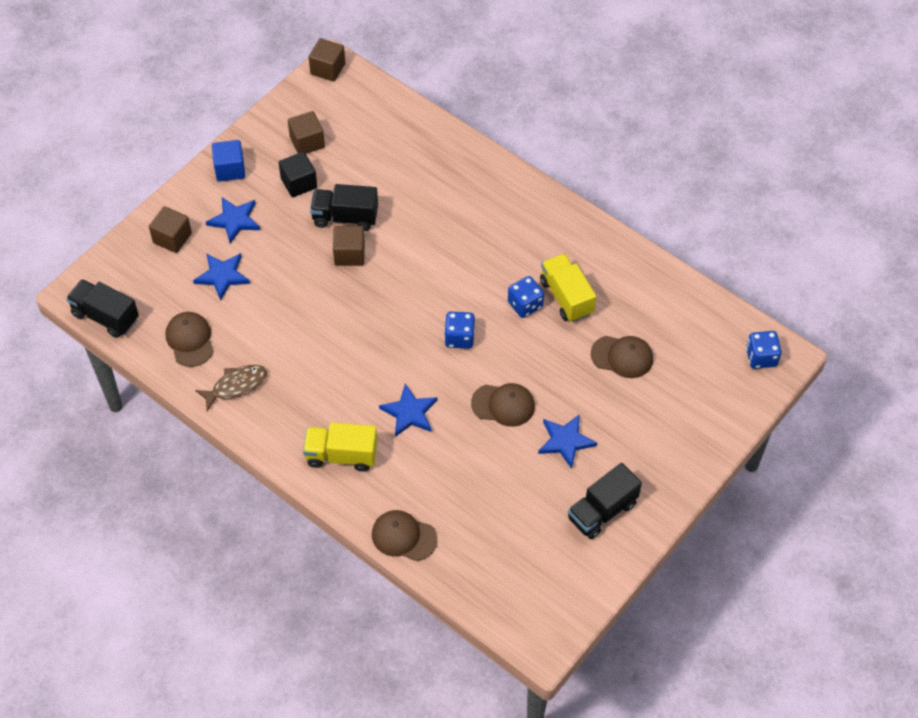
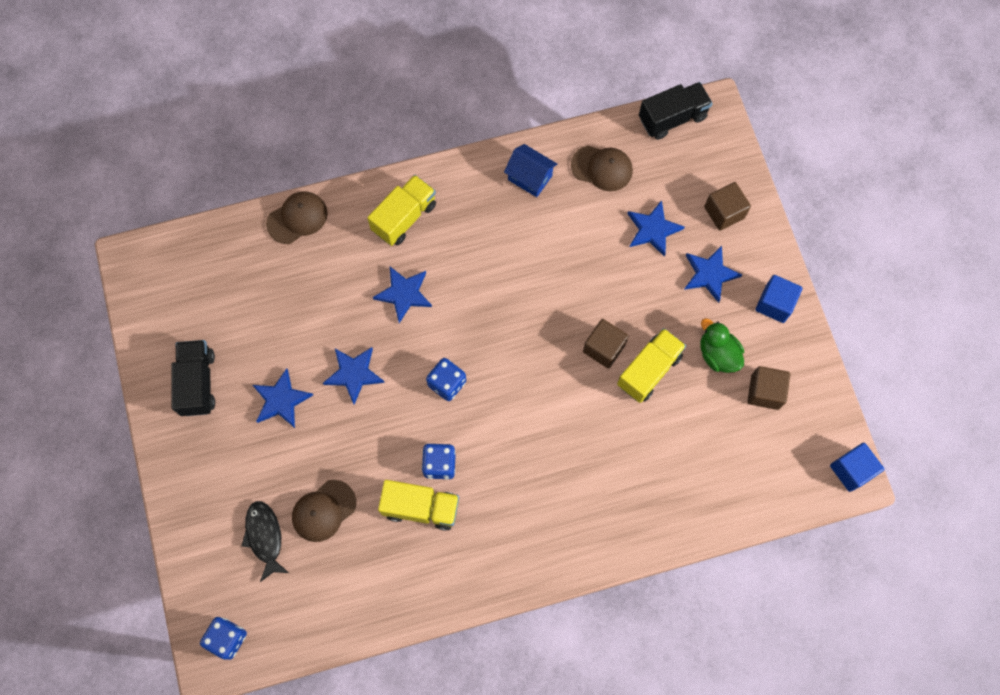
camera: 125 degrees right, 15 degrees up
brown fish [195,365,267,411] -> blue house [504,144,557,197]
black cube [278,152,317,197] -> green duck [700,318,744,373]
brown cube [309,38,345,82] -> blue cube [830,443,884,492]
black truck [310,184,378,231] -> yellow truck [617,328,686,403]
brown cap [471,383,535,427] -> blue star [323,347,385,405]
none -> black fish [241,501,289,582]

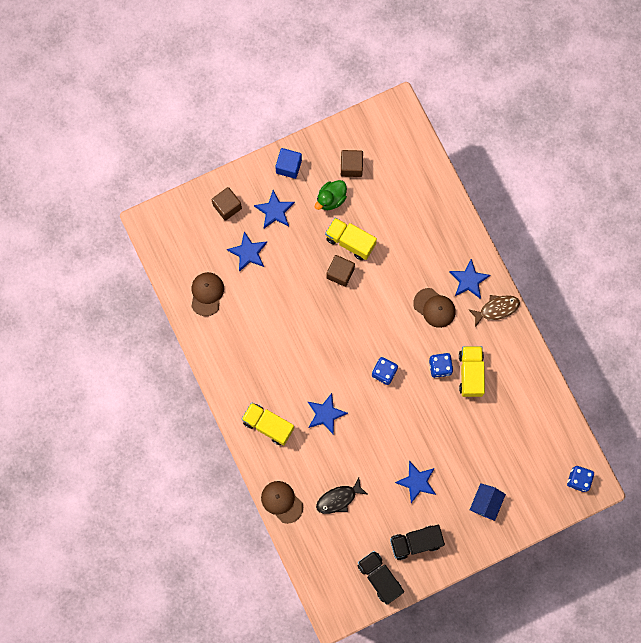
camera: 100 degrees left, 5 degrees up
black fish [241,501,289,582] -> black fish moved to [316,478,368,514]
brown cap [292,480,356,542] -> brown cap moved to [413,288,456,328]
blue star [323,347,385,405] -> blue star moved to [449,259,490,299]
blue house [504,144,557,197] -> blue house moved to [470,483,506,521]
black truck [639,82,713,140] -> black truck moved to [358,551,404,605]
blue cube [830,443,884,492] -> none
none -> brown fish [468,295,520,327]

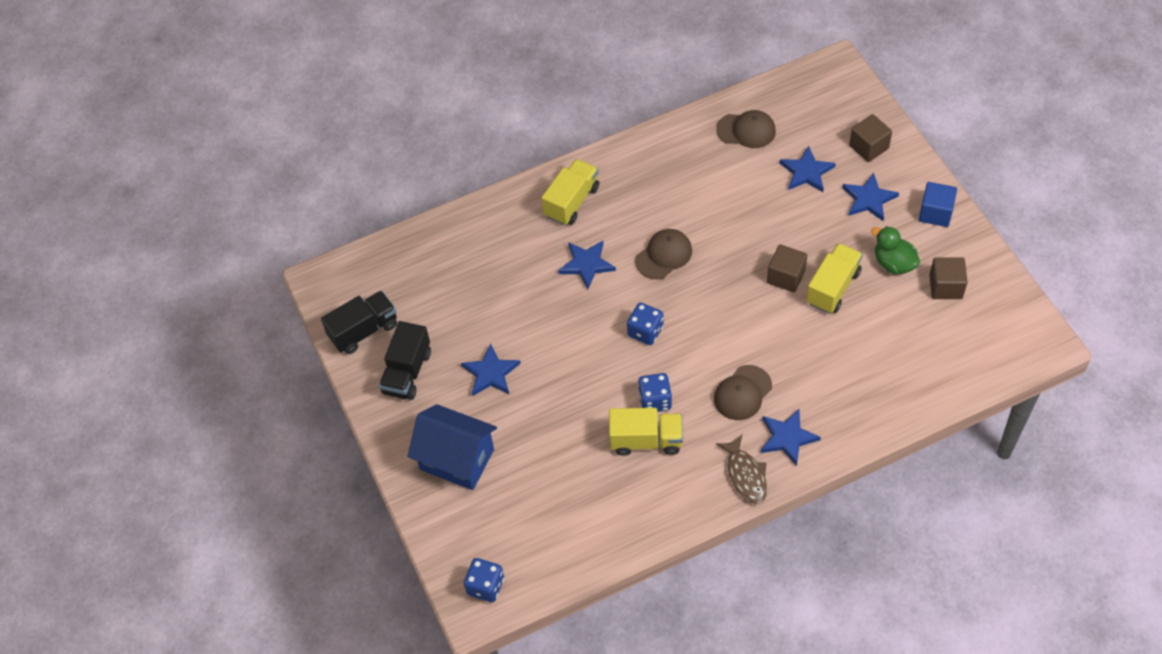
camera: 95 degrees right, 20 degrees down
brown cap [261,481,303,524] -> brown cap moved to [635,229,692,279]
black fish [316,478,368,514] -> none
black truck [390,525,445,560] -> black truck turned 150 degrees counterclockwise [379,321,431,400]
blue house [470,483,506,521] -> blue house [408,404,497,490], size x1.62

